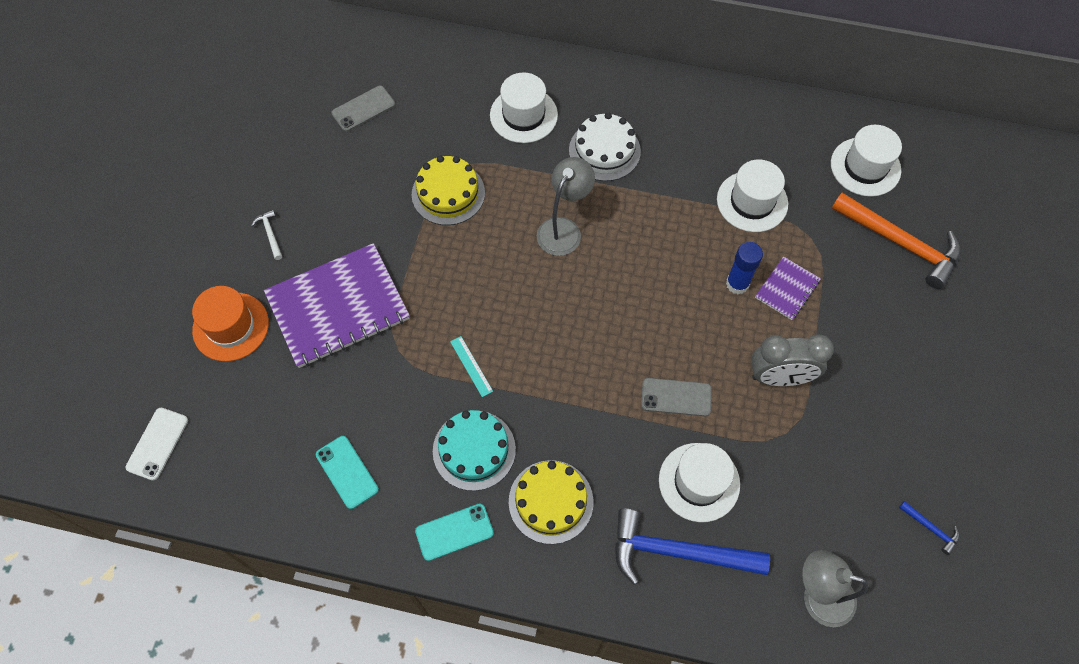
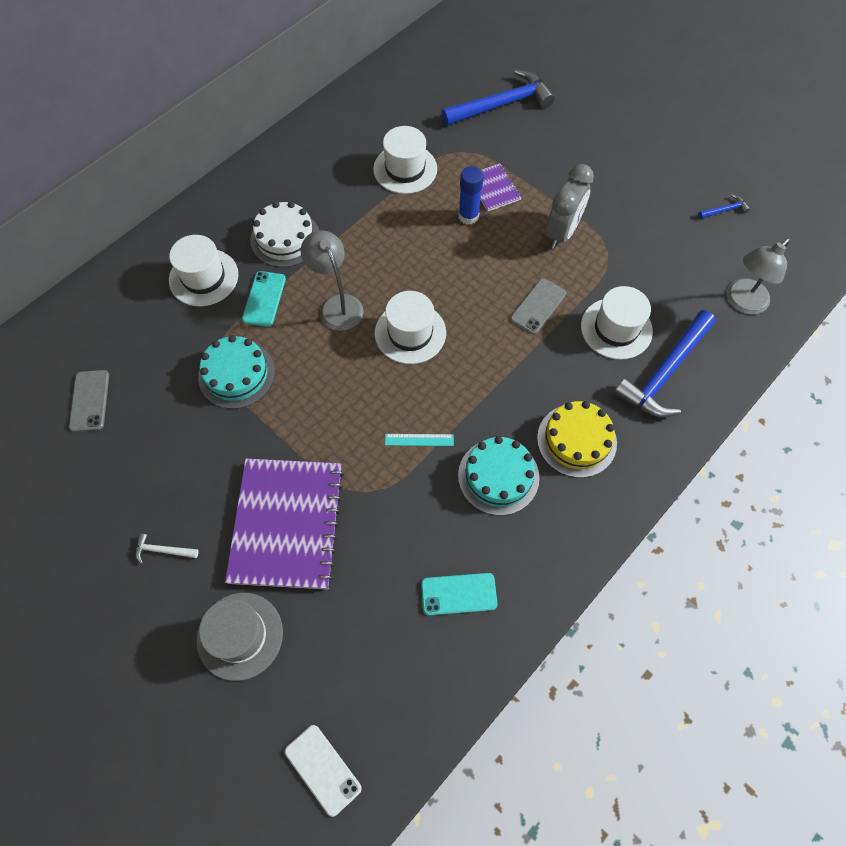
camera: 60 degrees left, 0 degrees up
orange hat [192,286,269,361] -> grey hat [197,593,283,681]
yellow cake [412,155,485,225] -> turquoise cake [198,335,275,409]
turquoise phone [415,504,494,561] -> turquoise phone moved to [242,271,286,327]
white hat [831,125,902,197] -> white hat moved to [375,291,446,364]
orange hammer [832,193,961,289] -> blue hammer [441,69,555,126]

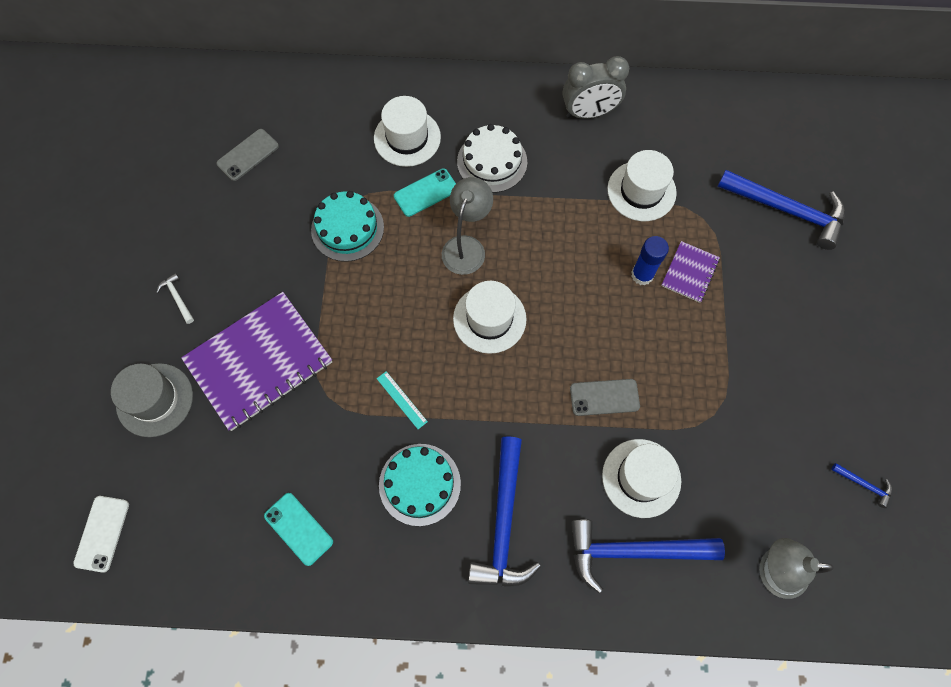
camera: 50 degrees right, 5 degrees up
yellow cake [537,401,617,478] -> blue hammer [468,436,541,587]
grey clock [545,164,594,249] -> grey clock moved to [563,56,629,119]

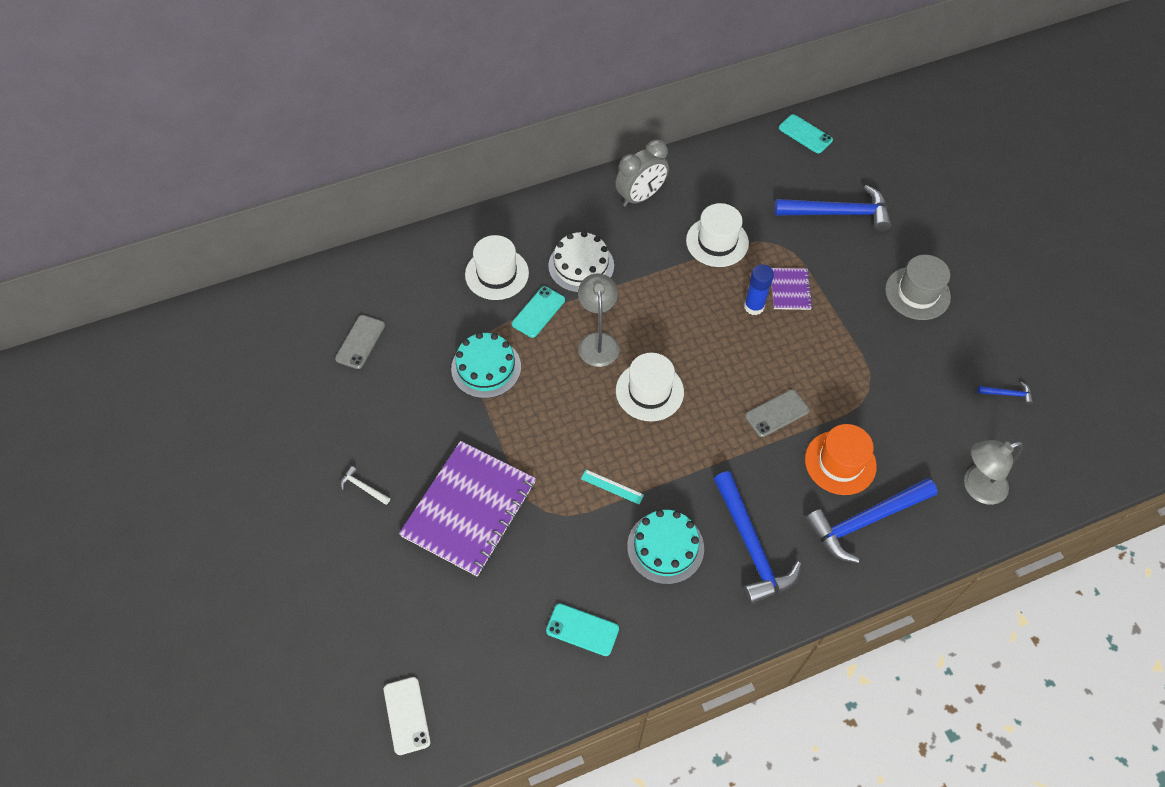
camera: 25 degrees left, 10 degrees down
grey hat [111,363,193,437] -> grey hat moved to [885,255,951,320]
white hat [602,439,681,518] -> orange hat [805,424,877,495]
none -> turquoise phone [779,114,833,154]

